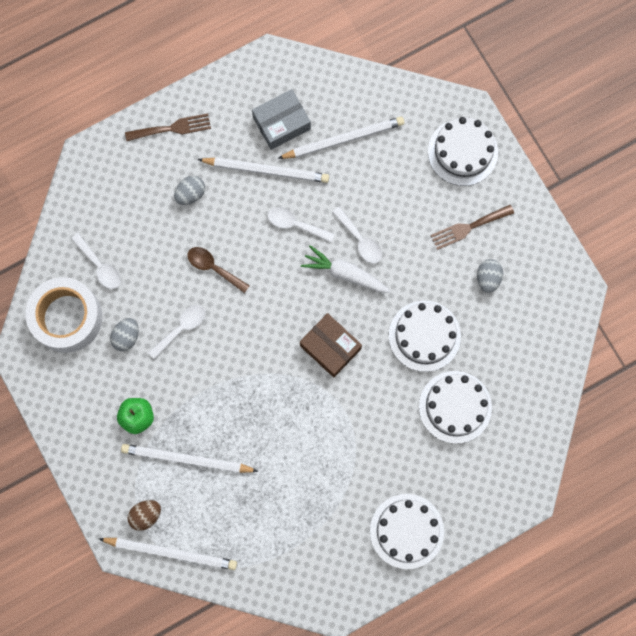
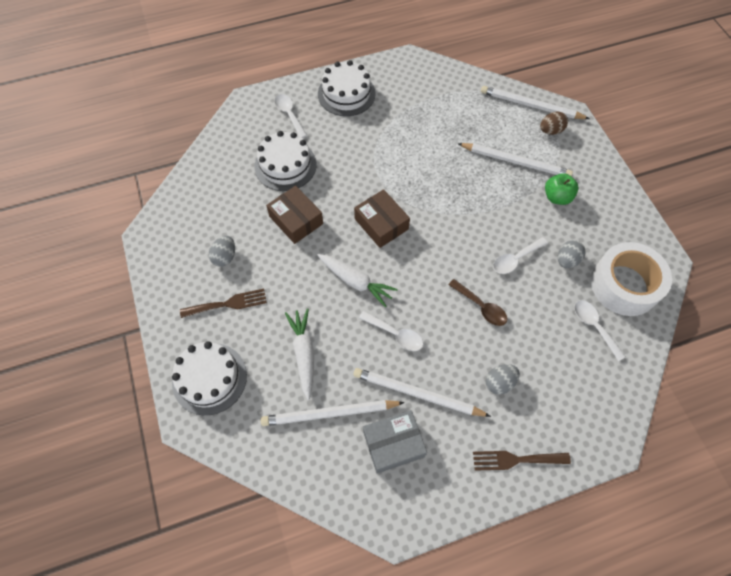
camera: 170 degrees left, 15 degrees down
white spoon [332,207,382,263] -> white spoon moved to [274,94,307,138]
white cake [389,301,461,372] -> brown box [266,185,323,244]
none -> white carrot [285,309,314,400]

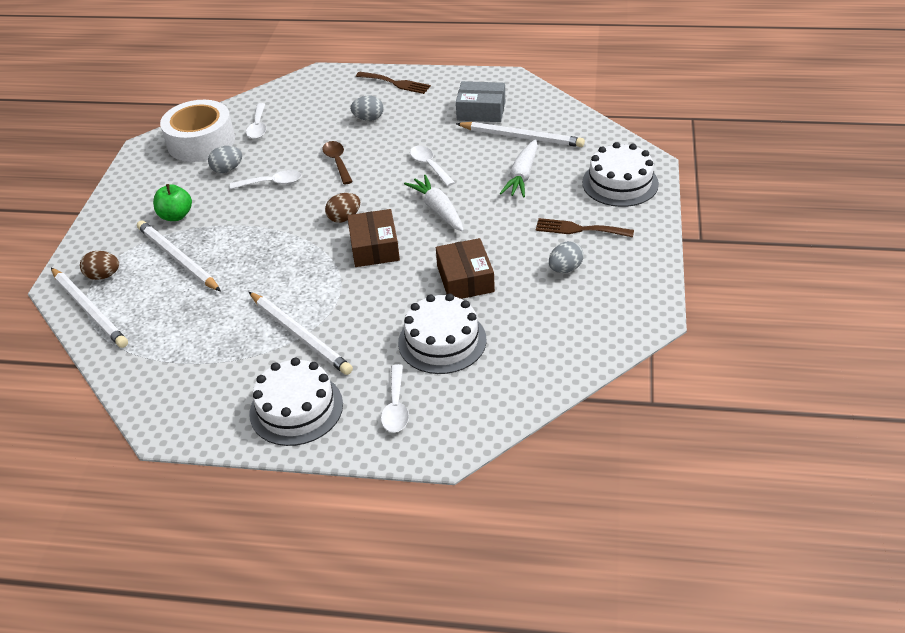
camera: 150 degrees left, 20 degrees down
white pencil [353,368,491,417] -> white pencil moved to [249,292,353,375]
none -> brown egg [325,193,360,223]

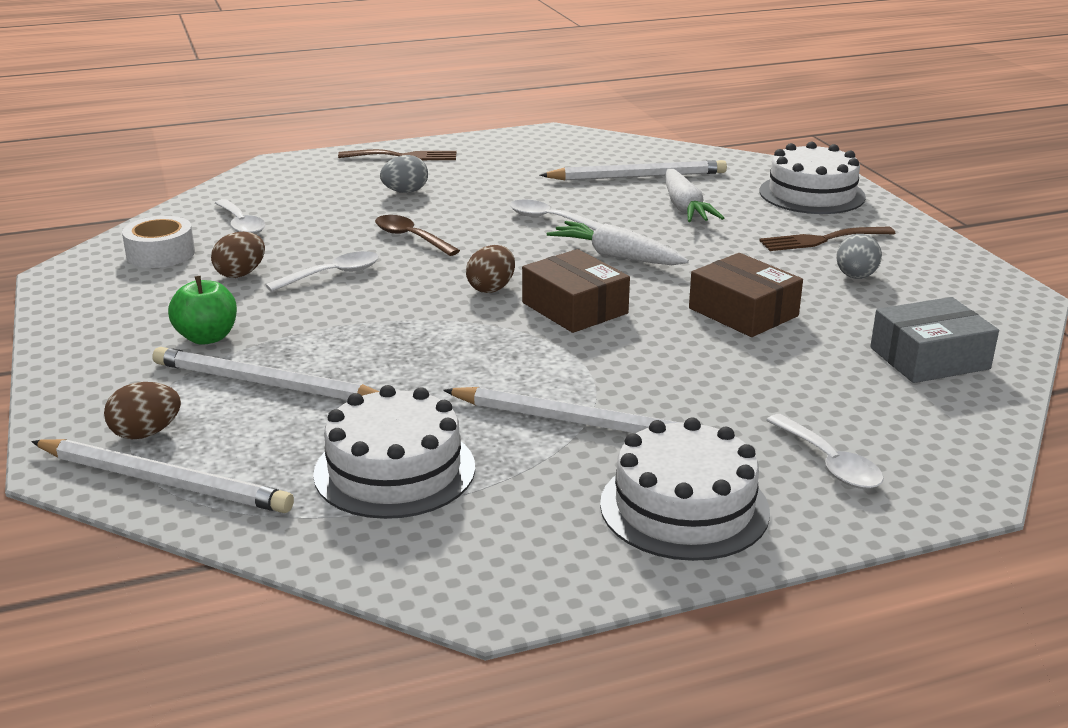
camera: 30 degrees left, 15 degrees down
white tape [160,100,235,162] -> white tape [122,216,195,268], size x0.58
grey egg [208,146,242,173] -> brown egg [211,232,265,278]
white cake [398,293,486,374] -> white cake moved to [313,385,475,519]
grey box [456,81,505,122] -> grey box moved to [870,297,999,383]

